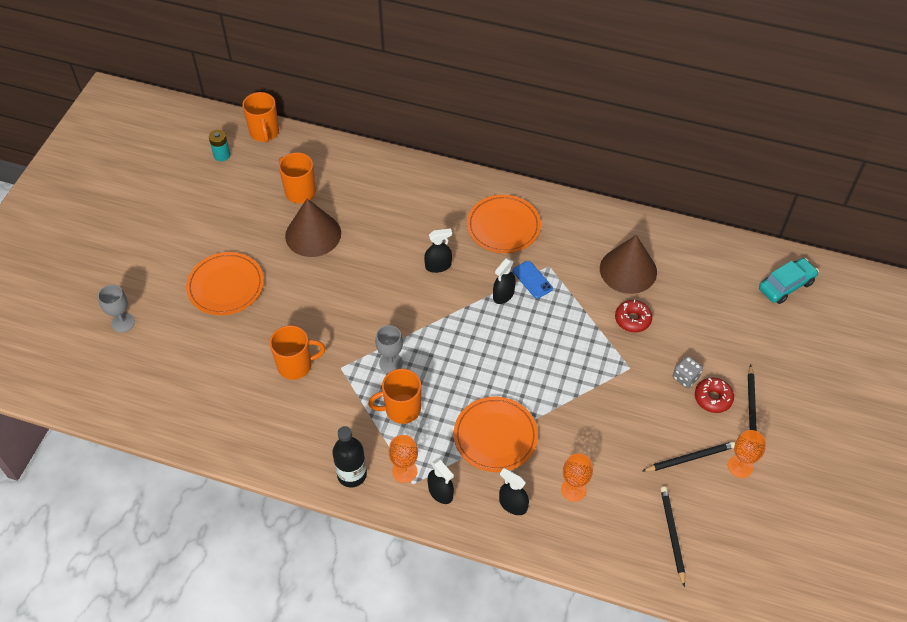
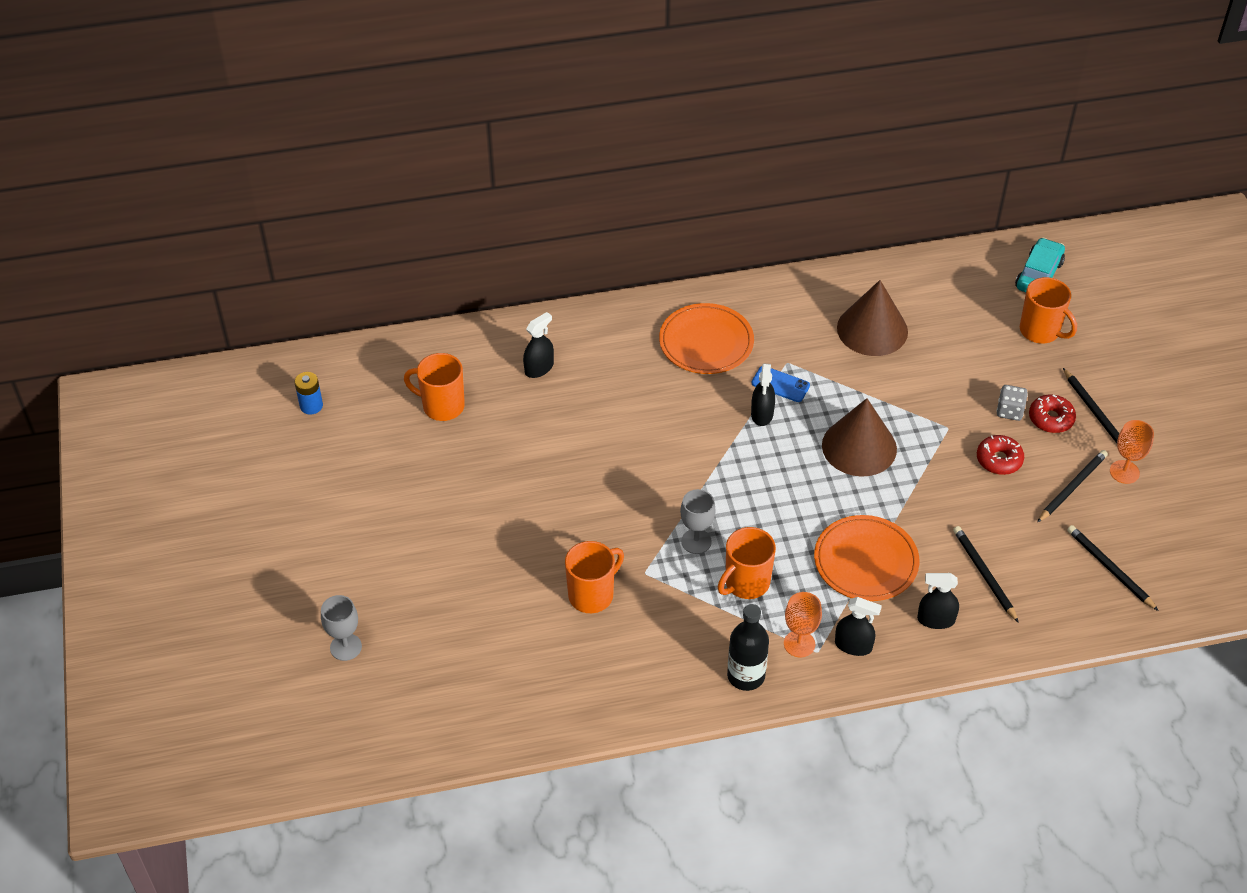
camera: 30 degrees left, 5 degrees down
orange plate [186,252,264,315] -> none
turquoise battery [209,130,230,161] -> blue battery [294,372,323,414]
orange mug [242,92,279,143] -> orange mug moved to [1020,277,1077,344]
brown cone [285,199,341,257] -> brown cone moved to [822,398,897,477]
black spray bottle [424,228,452,273] -> black spray bottle moved to [523,312,554,378]
orange goblet [561,453,593,502] -> black pencil [953,526,1019,623]
red donut [615,300,652,333] -> red donut moved to [977,435,1024,475]

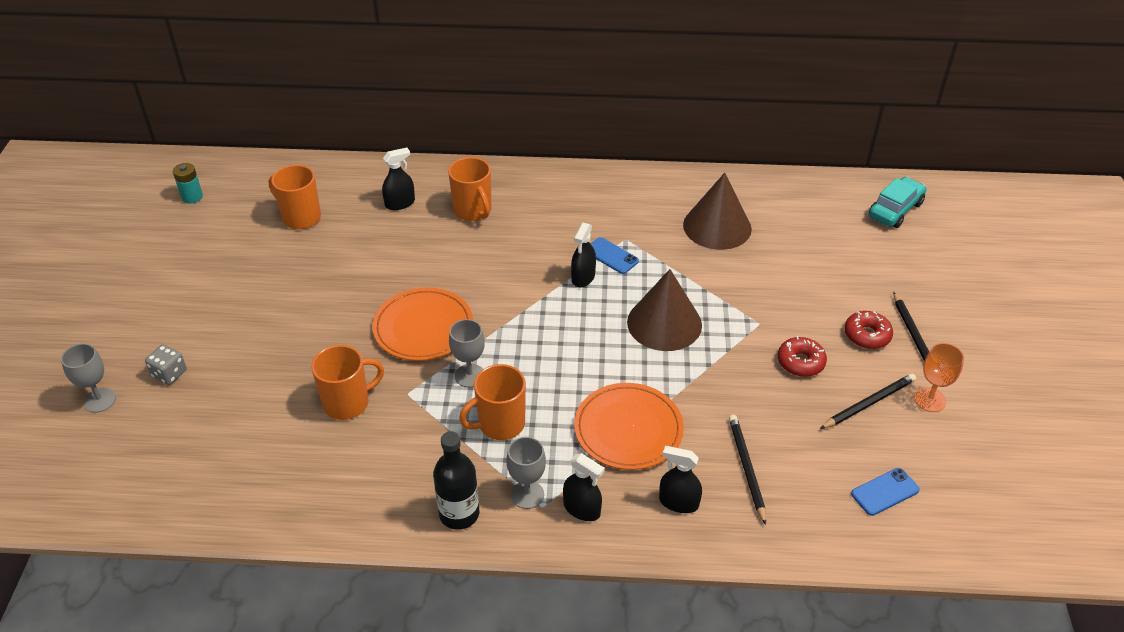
camera: 15 degrees right, 5 degrees down
blue battery [294,372,323,414] -> turquoise battery [173,163,203,204]
orange plate [659,303,754,374] -> orange plate moved to [372,287,473,361]
orange goblet [784,592,822,657] -> grey goblet [506,437,546,509]
grey dice [997,385,1028,421] -> grey dice moved to [145,344,187,385]
orange mug [1020,277,1077,344] -> orange mug moved to [448,157,491,221]
black pencil [1067,525,1159,611] -> blue phone [851,468,920,516]

